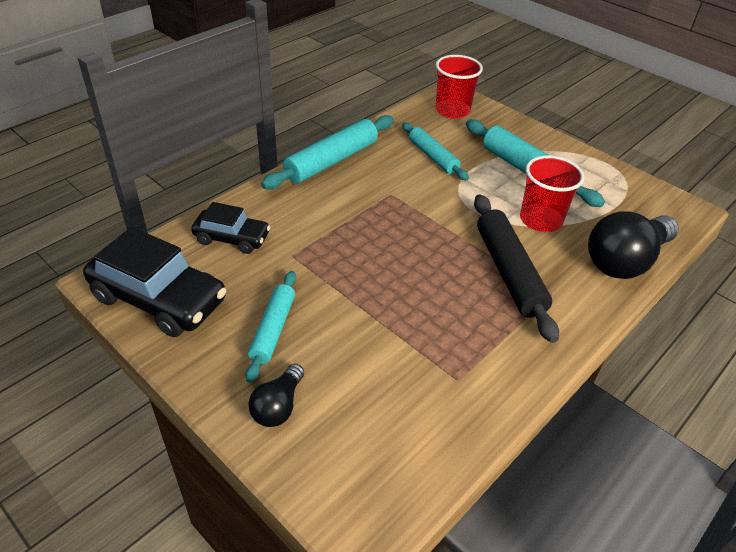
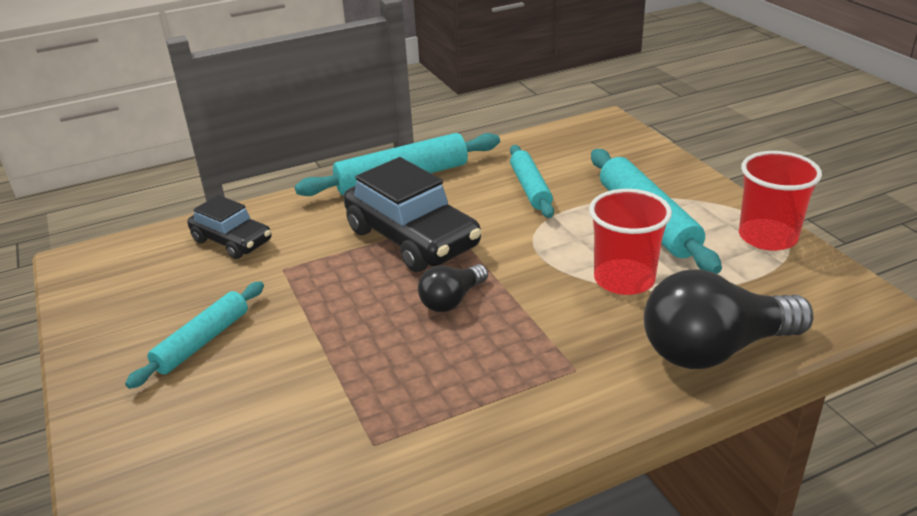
camera: 25 degrees right, 10 degrees down
black car [83,227,226,337] -> black car moved to [344,157,481,272]
black light bulb [248,364,304,427] -> black light bulb moved to [418,264,488,312]
red cup [435,55,483,119] -> red cup moved to [739,151,822,251]
black rolling pin [474,194,559,343] -> none

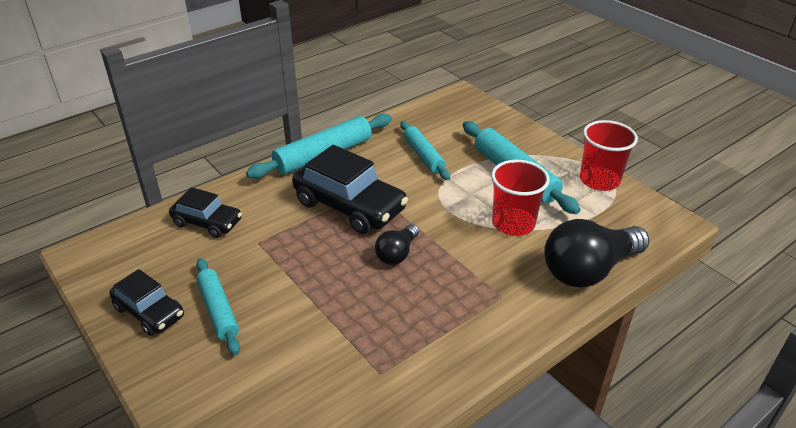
camera: 15 degrees left, 5 degrees up
turquoise rolling pin [125,281,264,389] -> turquoise rolling pin turned 45 degrees counterclockwise [196,258,240,355]
none -> black car [109,269,184,336]

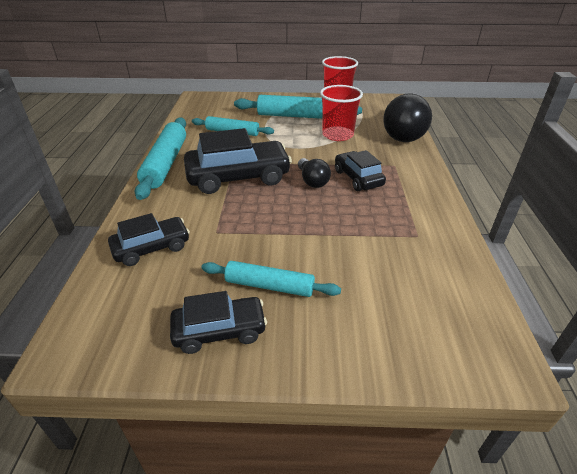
camera: 50 degrees left, 0 degrees up
none -> black car [335,150,386,191]

